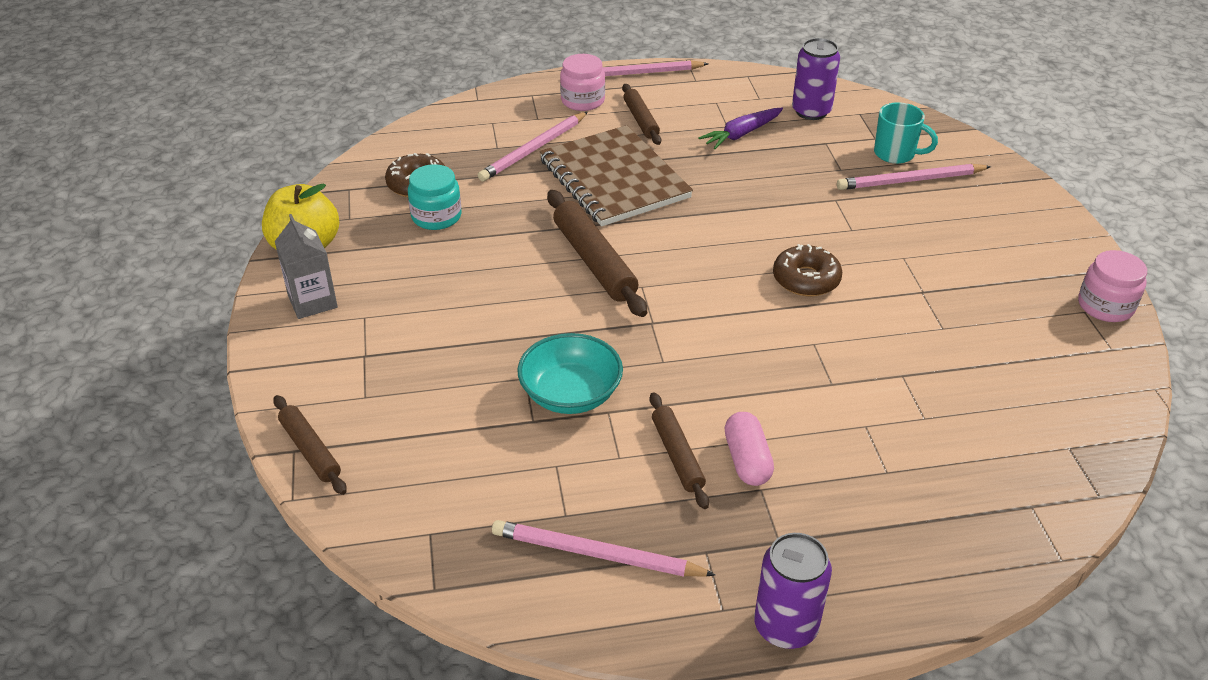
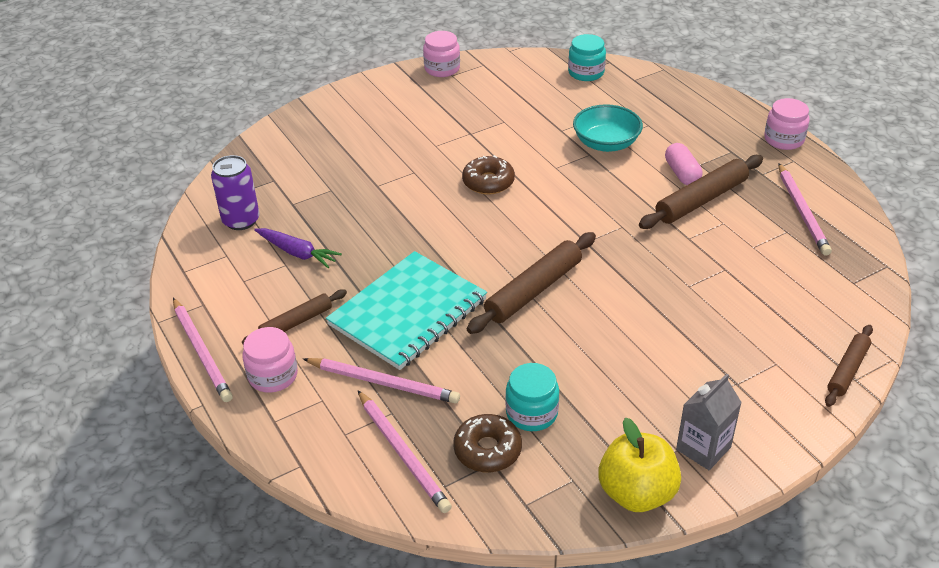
camera: 110 degrees left, 0 degrees up
turquoise bowl [517,333,623,414] -> turquoise bowl moved to [573,104,643,152]
brown notebook [540,125,693,226] -> turquoise notebook [326,251,487,370]
brown rolling pin [649,392,709,509] -> brown rolling pin [639,155,763,229], size x1.63
pink capsule [724,412,774,486] -> pink capsule turned 75 degrees counterclockwise [665,143,702,185]
purple can [754,533,832,649] -> pink jar [764,98,810,150]
pink pencil [837,164,991,190] -> pink pencil moved to [358,390,452,513]
turquoise mug [874,102,938,164] -> none
none -> turquoise jar [568,34,606,81]

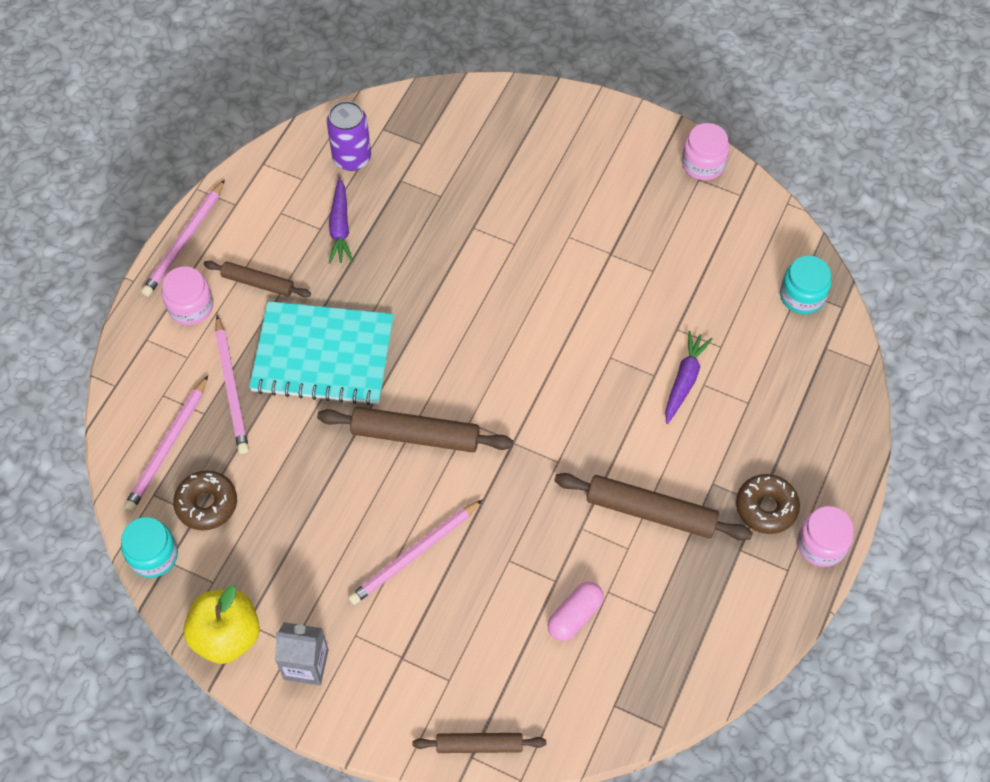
camera: 55 degrees right, 20 degrees up
brown donut [462,155,515,195] -> brown donut moved to [736,474,800,534]
turquoise jar [505,363,559,431] -> turquoise jar moved to [121,517,178,578]
turquoise bowl [573,104,643,152] -> purple carrot [665,331,713,424]
pink capsule [665,143,702,185] -> pink capsule moved to [548,582,604,641]
pink pencil [779,163,832,256] -> pink pencil moved to [348,499,483,605]

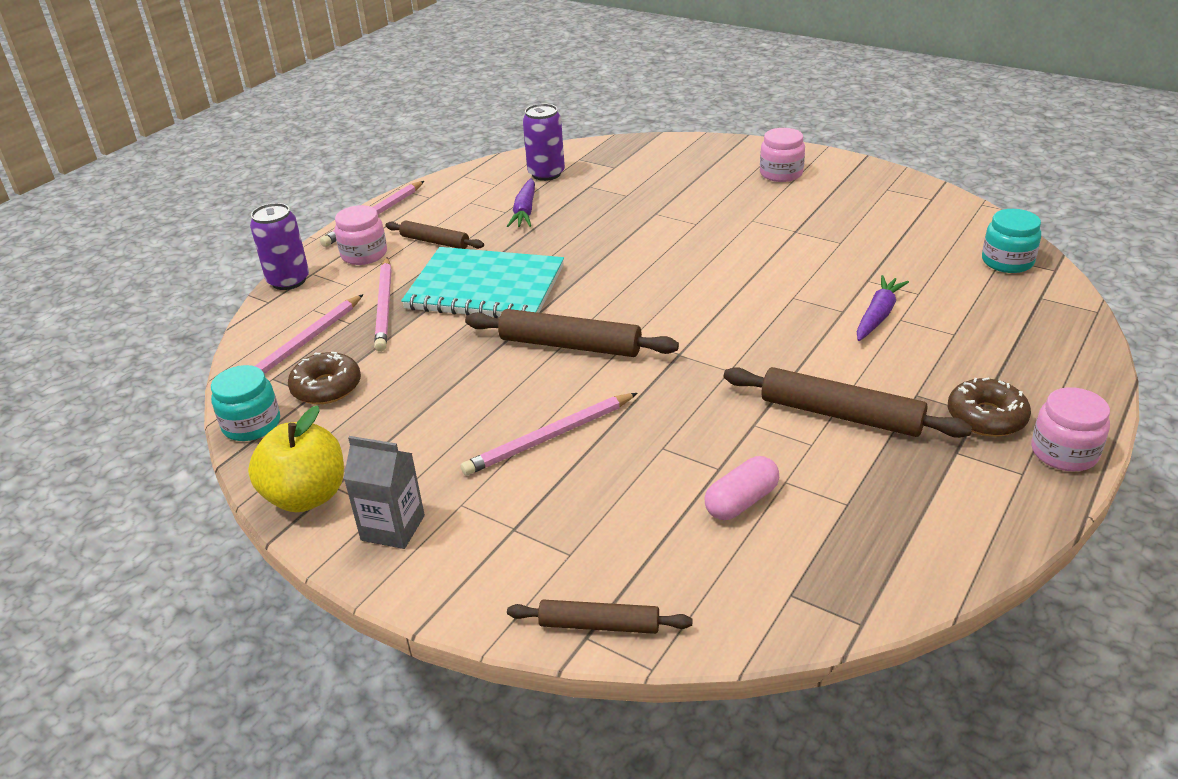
camera: 10 degrees right, 25 degrees down
pink jar [682,123,729,180] -> pink jar moved to [760,128,805,182]
none -> purple can [250,203,309,290]

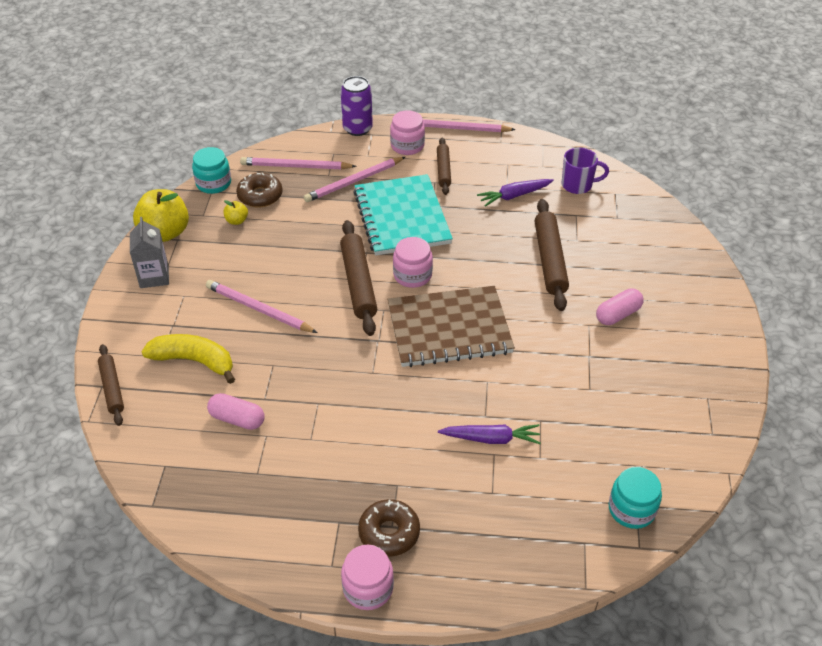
camera: 60 degrees right, 10 degrees up
purple can [523,104,565,181] -> purple mug [562,147,609,194]
brown rolling pin [724,367,972,438] -> brown rolling pin moved to [535,199,569,311]
pink jar [760,128,805,182] -> pink jar moved to [393,237,433,288]
none -> yellow banana [141,334,235,384]
none -> yellow apple [223,200,248,225]
none -> brown notebook [387,286,515,367]
none -> pink capsule [596,289,644,325]

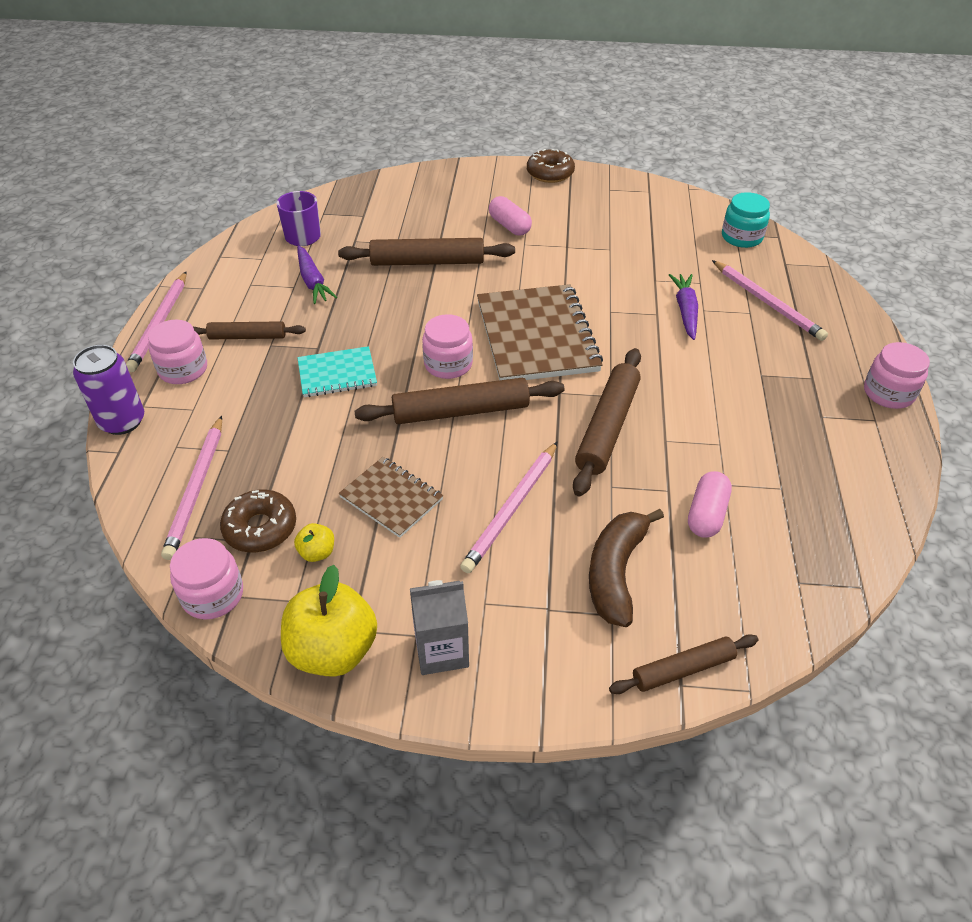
camera: 90 degrees left, 0 degrees up
yellow banana [141,334,235,384] -> brown banana [589,509,664,627]
turquoise jar [192,147,231,194] -> pink jar [170,538,243,620]
pink pencil [304,157,405,202] -> pink pencil moved to [712,260,828,341]
turquoise notebook [353,174,453,256] -> turquoise notebook [297,346,377,397], size x0.54
brown donut [358,499,420,557] -> brown donut moved to [527,149,575,183]
none -> brown notebook [338,457,443,538]
none -> brown rolling pin [573,348,641,497]

